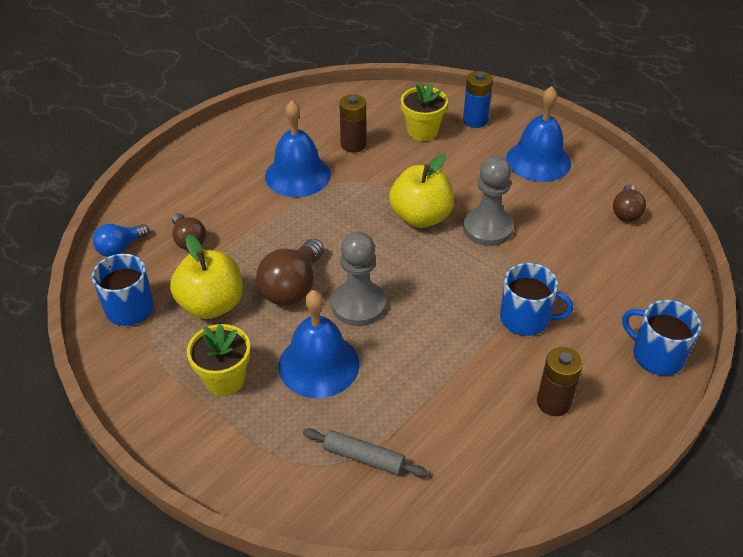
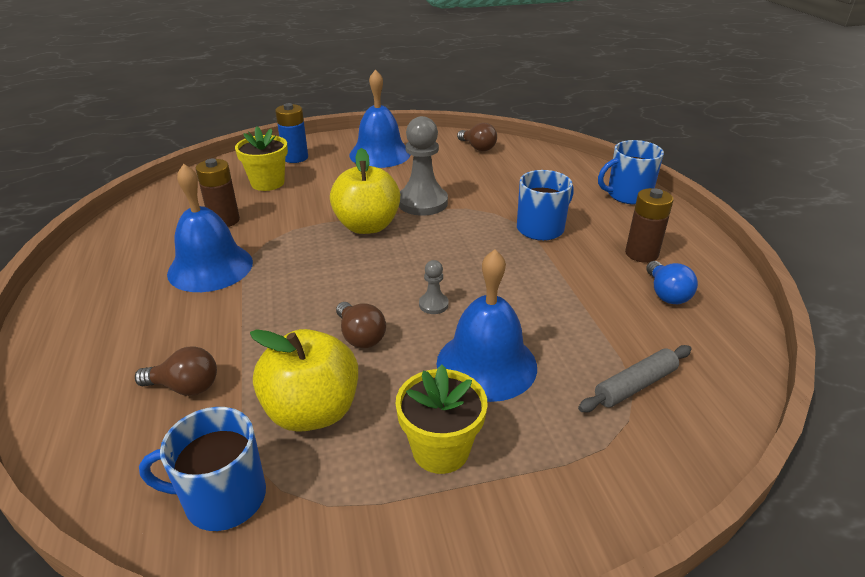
camera: 55 degrees left, 10 degrees down
blue light bulb [93,224,149,257] -> blue light bulb moved to [646,261,698,304]
brown light bulb [256,239,324,306] -> brown light bulb [336,302,386,348], size x0.62
grey pawn [331,232,386,326] -> grey pawn [419,260,449,314], size x0.47

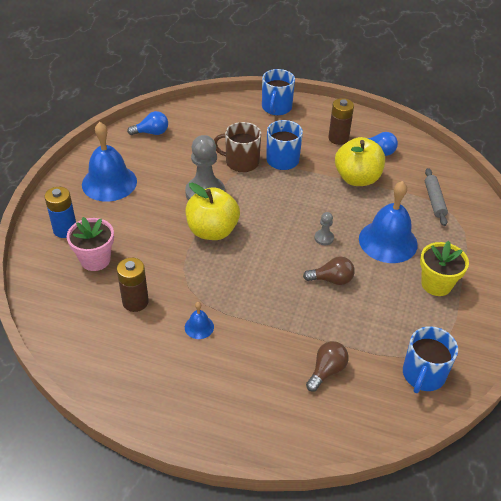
camera: 60 degrees left, 10 degrees up
blue bell [167,164,253,292] -> blue bell [185,302,214,339], size x0.45
yellow flower pot [235,127,288,191] -> pink flower pot [67,217,114,271]
yellow apple [250,329,358,432] -> yellow apple moved to [335,137,385,186]
brown light bulb [457,123,497,151] -> blue light bulb [127,111,168,135]
none -> brown mug [214,122,261,172]

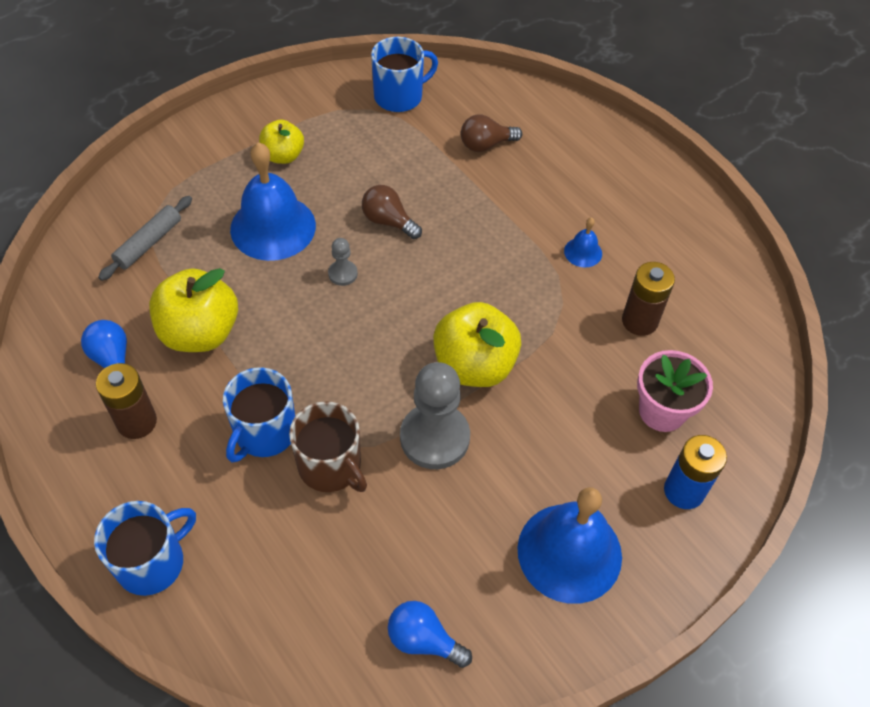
camera: 145 degrees left, 10 degrees up
yellow flower pot [420,241,469,296] -> yellow apple [259,119,304,164]

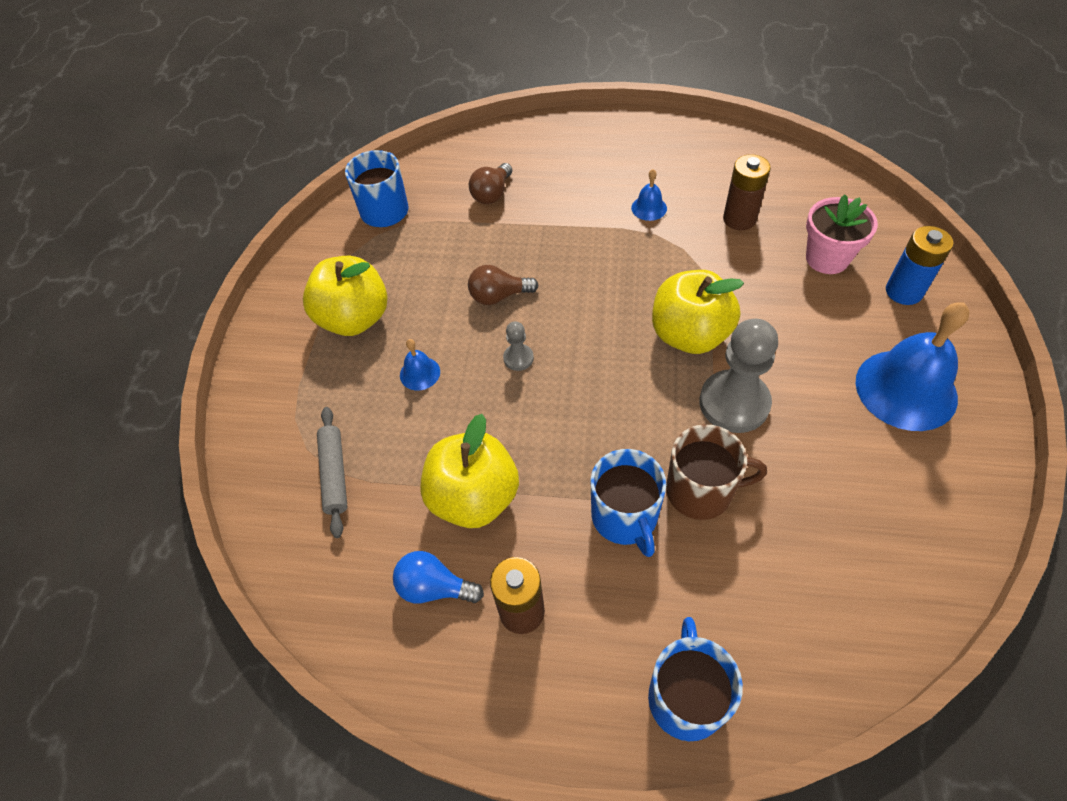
camera: 40 degrees left, 0 degrees up
blue bell [230,142,316,261] -> blue bell [400,339,440,391], size x0.45
yellow apple [259,119,304,164] -> yellow apple [303,255,387,336], size x1.68
blue light bulb [388,601,472,668] -> none

